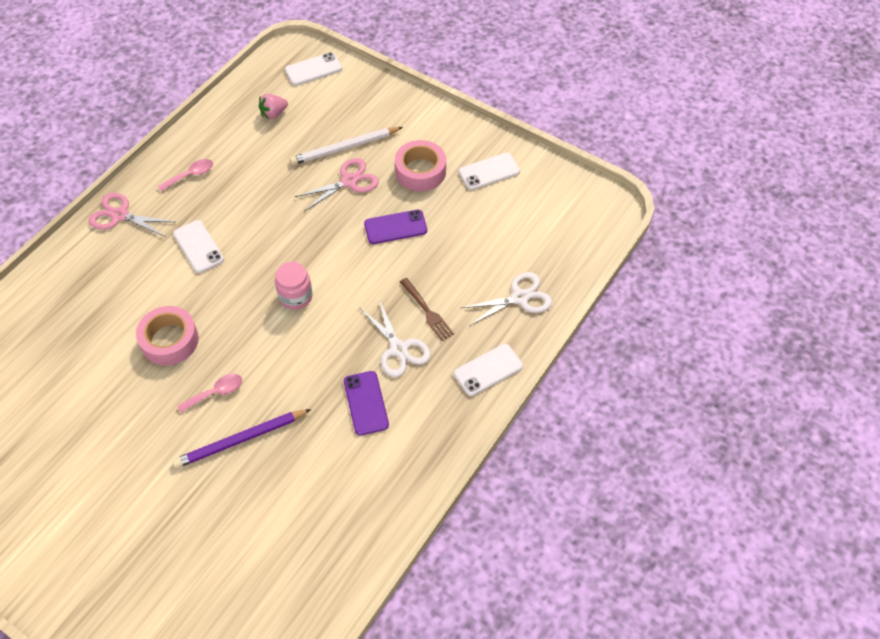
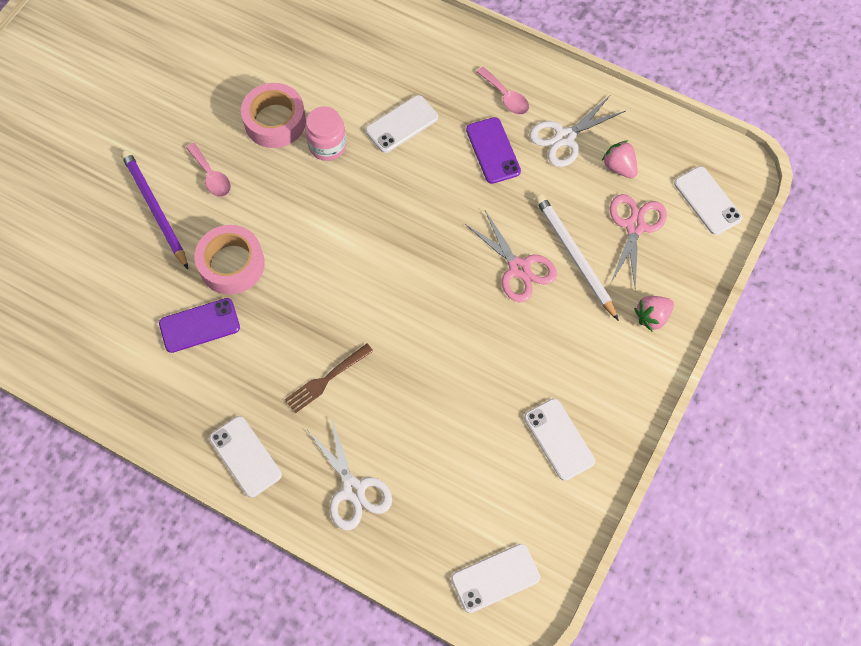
camera: 85 degrees right, 10 degrees up
pink scissors [89,193,175,237] -> pink scissors moved to [610,194,667,291]
pink jar [275,262,313,310] -> pink jar moved to [305,107,347,161]
white scissors [359,299,431,377] -> white scissors moved to [529,96,626,167]
purple phone [364,209,427,244] -> purple phone moved to [466,117,521,184]
pink tape [395,140,446,191] -> pink tape moved to [195,225,265,295]
none -> white phone [451,544,540,613]
none -> pink strawberry [634,296,674,331]

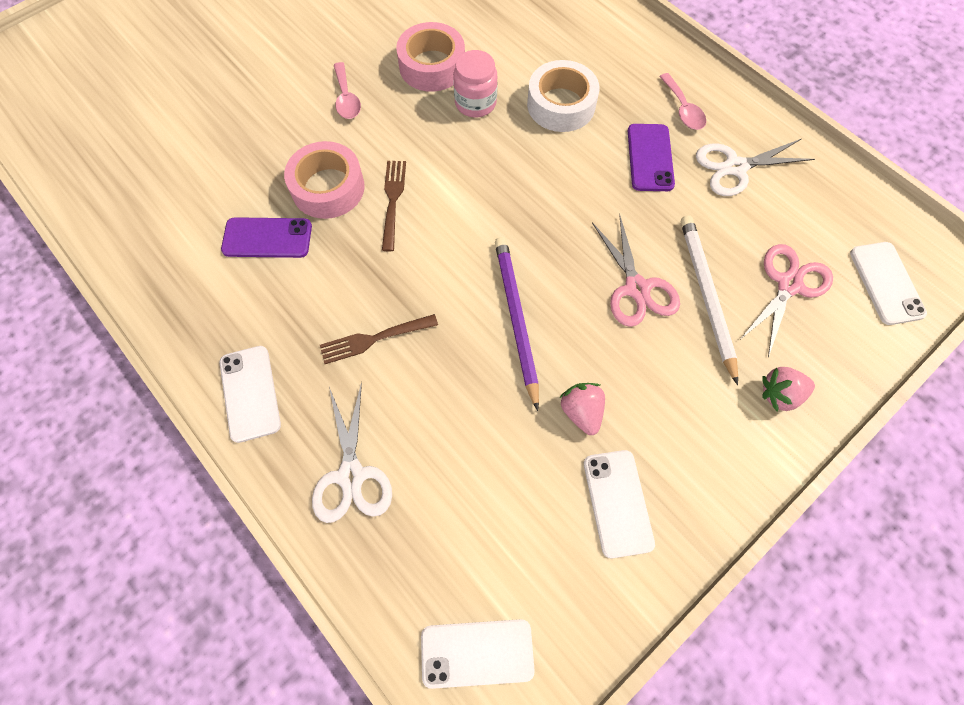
camera: 20 degrees right, 0 degrees up
purple pencil [121,150,188,269] -> purple pencil moved to [495,237,539,411]
white phone [366,95,438,153] -> white tape [527,60,600,132]
pink strawberry [602,140,637,178] -> pink strawberry moved to [560,383,605,435]
none -> brown fork [382,161,406,251]

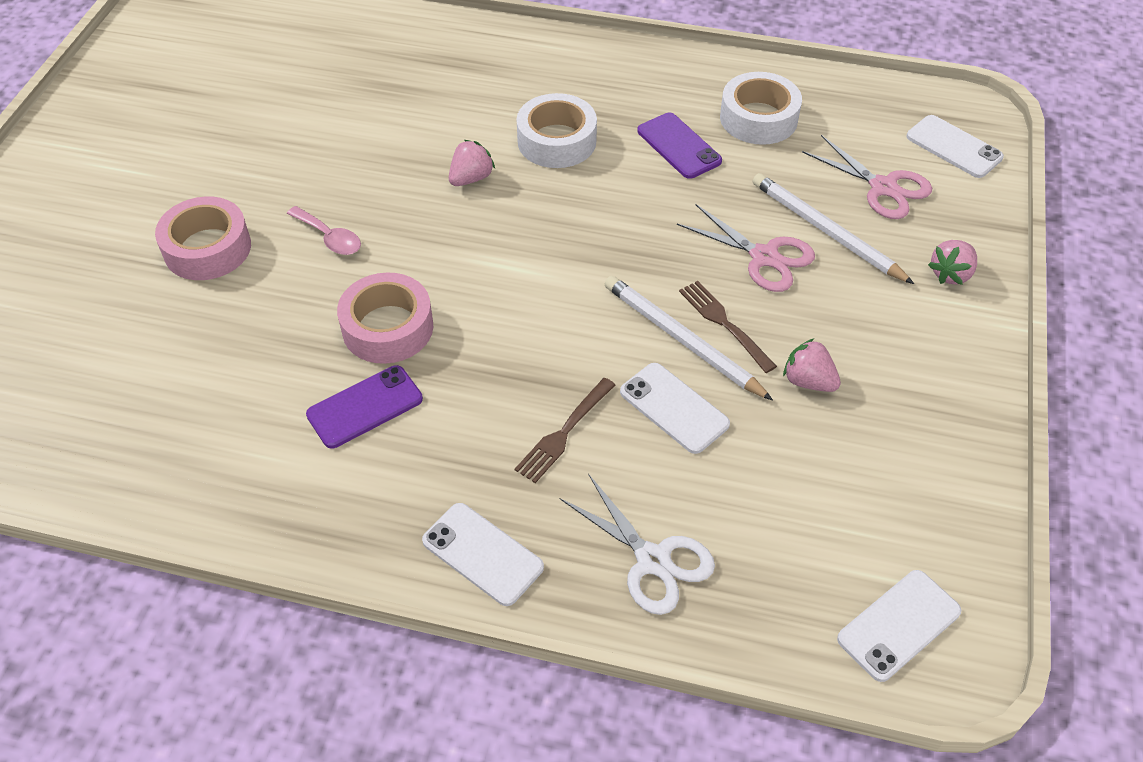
camera: 35 degrees left, 15 degrees down
brown fork [382,161,406,251] -> brown fork moved to [679,281,777,373]
pink tape [396,22,465,92] -> pink tape moved to [155,196,251,280]
pink jar [453,50,497,117] -> pink strawberry [449,140,495,186]
purple pencil [495,237,539,411] -> white pencil [605,276,773,401]
white phone [584,450,655,558] -> white phone moved to [620,363,730,454]
pink spoon [659,73,706,130] -> none
white scissors [696,139,815,196] -> white tape [720,72,802,145]
pink scissors [741,244,833,357] -> pink scissors turned 135 degrees clockwise [802,135,932,219]

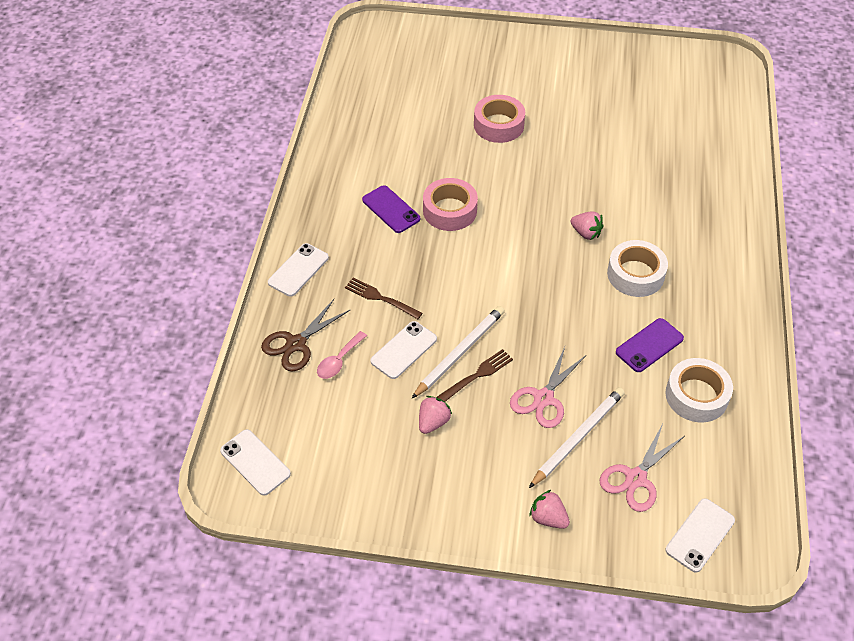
camera: 85 degrees right, 0 degrees up
pink spoon [287,206,361,255] -> pink spoon moved to [317,331,367,379]
white scissors [560,475,715,615] -> brown scissors [261,299,350,371]

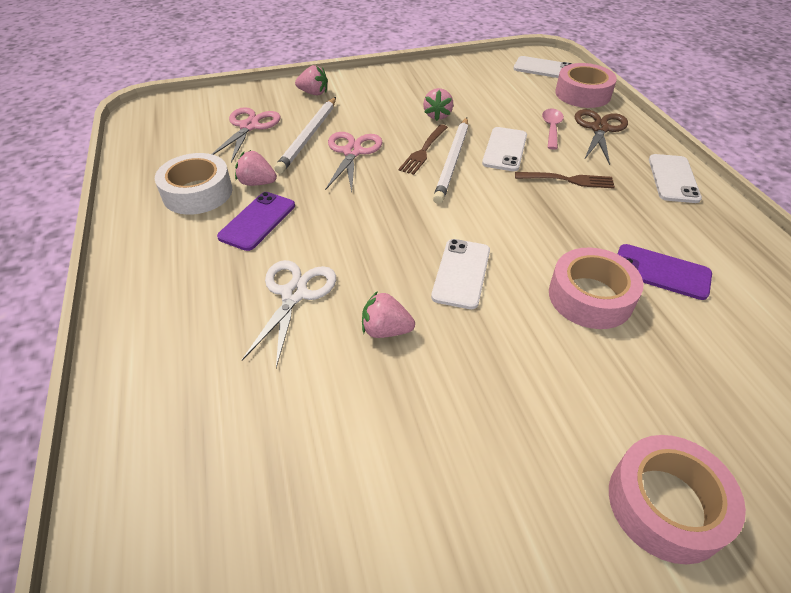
camera: 155 degrees right, 5 degrees down
white tape [607,240,668,297] -> white scissors [242,260,336,368]
white phone [665,498,735,573] -> white phone moved to [431,239,490,309]
none -> pink strawberry [235,150,277,186]
none -> pink tape [555,63,617,108]

